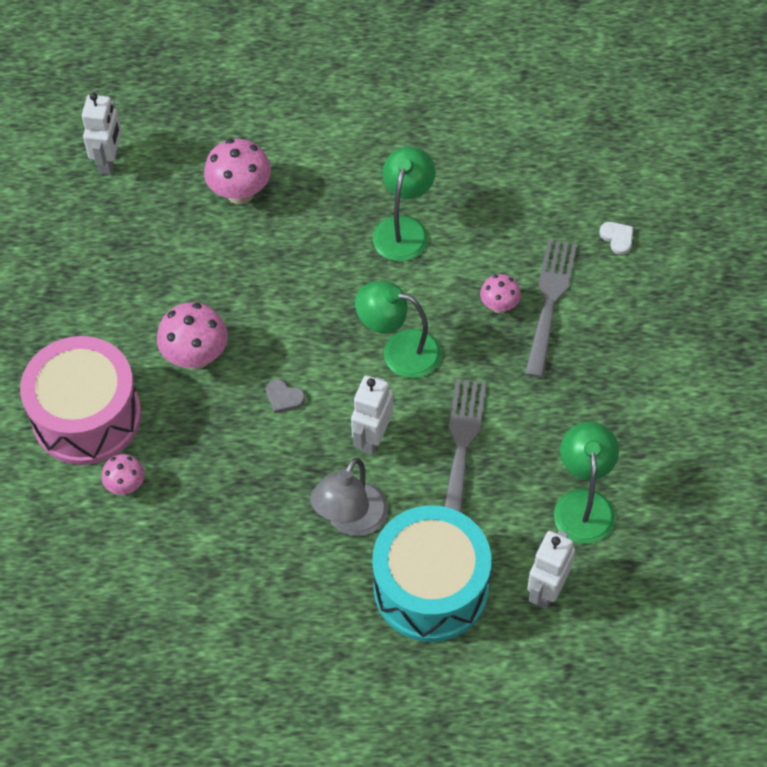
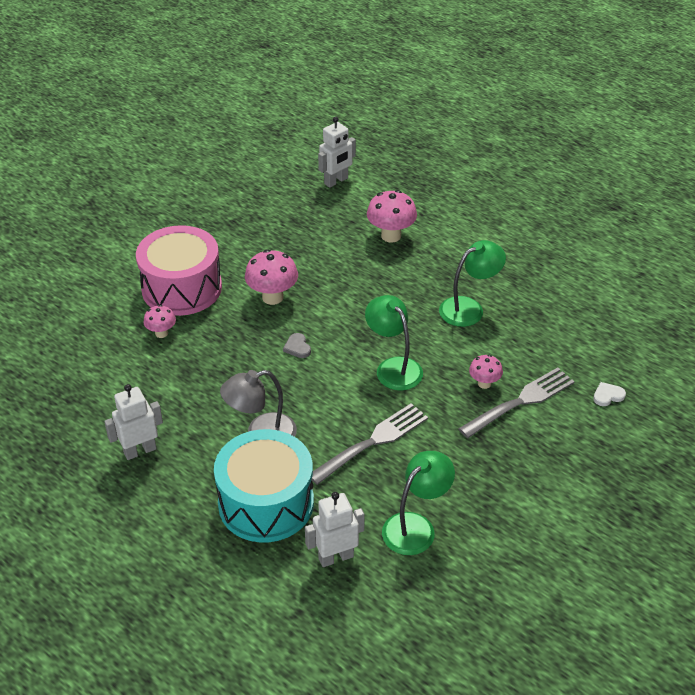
camera: 40 degrees right, 15 degrees down
white robot [351,375,393,455] -> white robot moved to [104,384,163,460]
white heart [599,222,633,255] -> white heart turned 120 degrees counterclockwise [593,382,626,406]

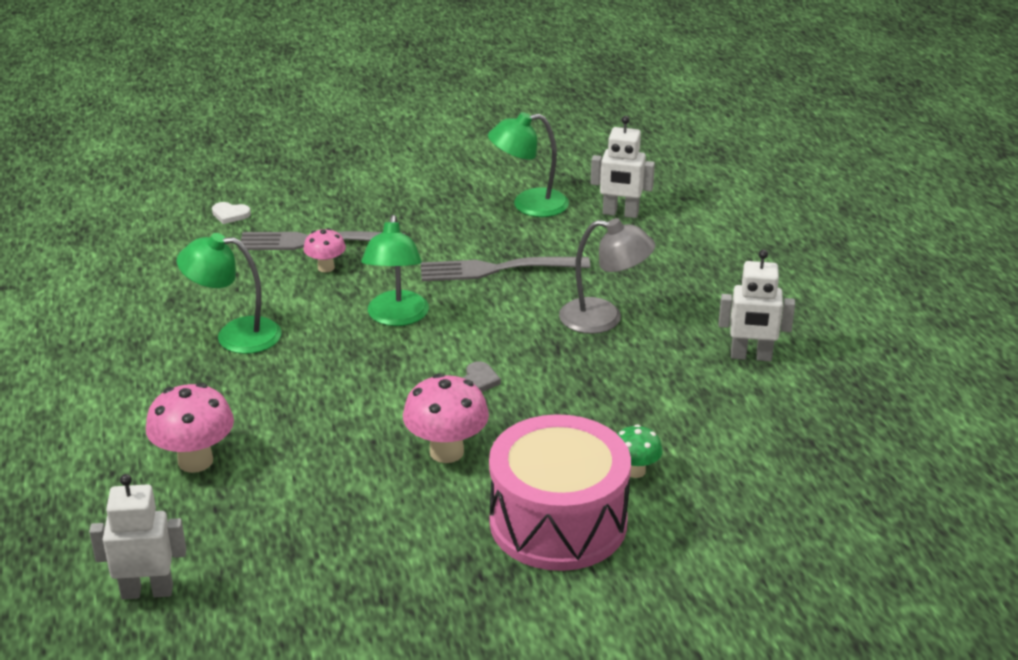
camera: 145 degrees left, 10 degrees down
pink mushroom [144,305,176,338] -> green mushroom [617,424,663,478]
turquoise drum [214,429,314,542] -> none

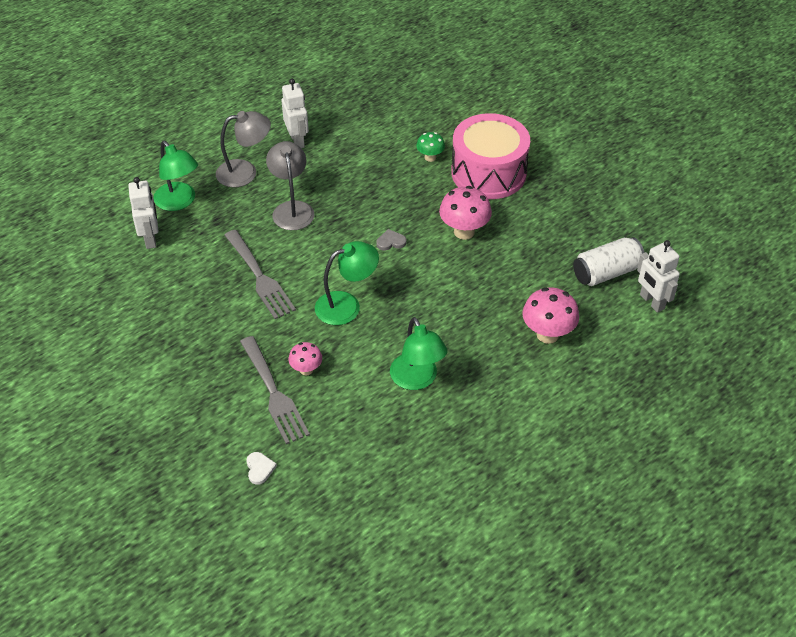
camera: 115 degrees left, 15 degrees up
green lamp [488,112,569,217] -> green lamp moved to [154,141,198,211]
none -> grey lamp [216,111,271,187]
none -> white can [573,237,645,286]

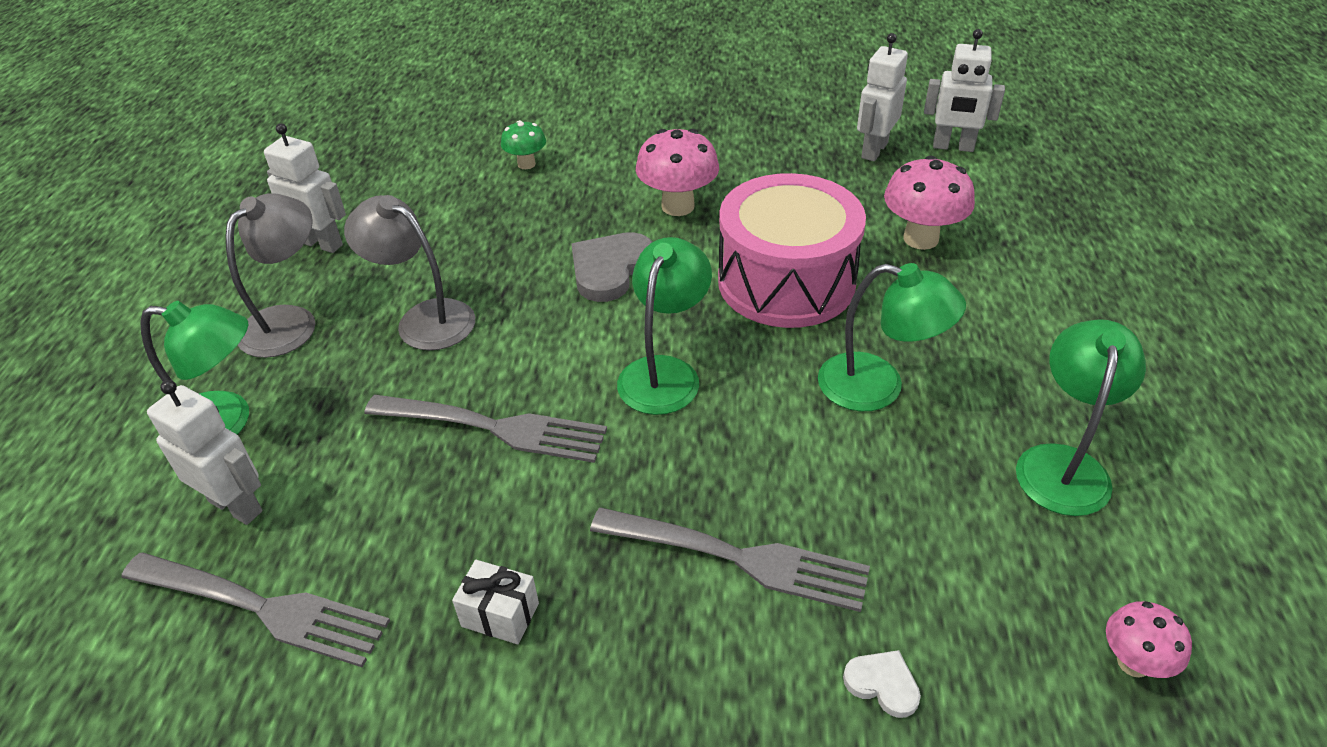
camera: 45 degrees left, 5 degrees down
pink mushroom [288,342,322,376] -> pink mushroom moved to [1106,601,1192,678]
grey heart [376,229,406,251] -> grey heart [571,232,652,302], size x1.92
pink drum [451,113,530,199] -> pink drum moved to [718,173,866,328]
white can [573,237,645,286] -> white robot [857,33,908,161]
none -> grey fork [121,552,390,667]
none -> white gift [452,560,539,644]
none -> green lamp [1016,319,1146,516]

